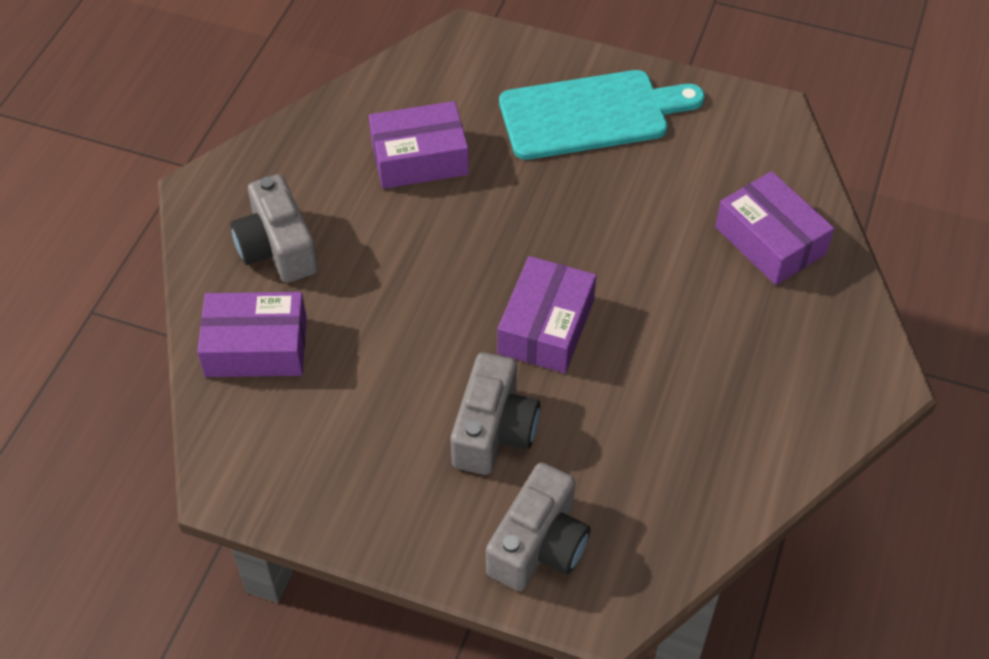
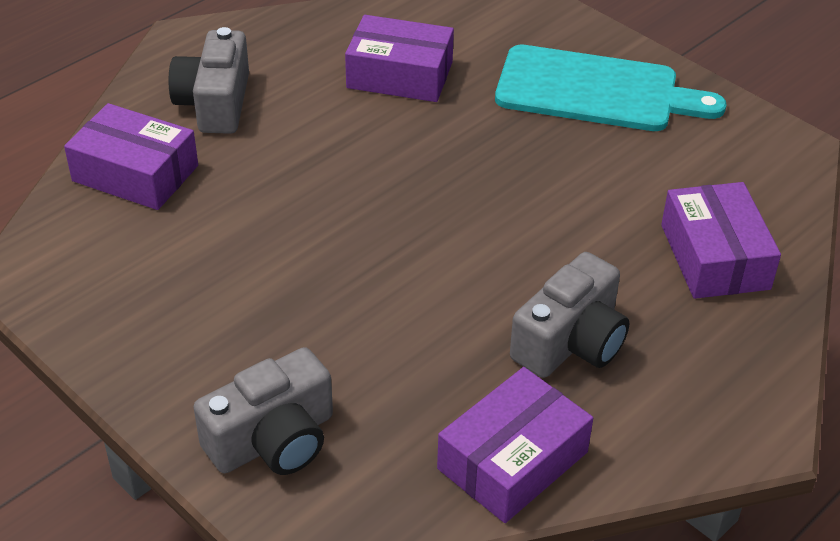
camera: 25 degrees right, 10 degrees down
grey camera [451,353,540,475] -> grey camera moved to [510,252,629,378]
purple box [497,256,596,373] -> purple box moved to [437,367,593,523]

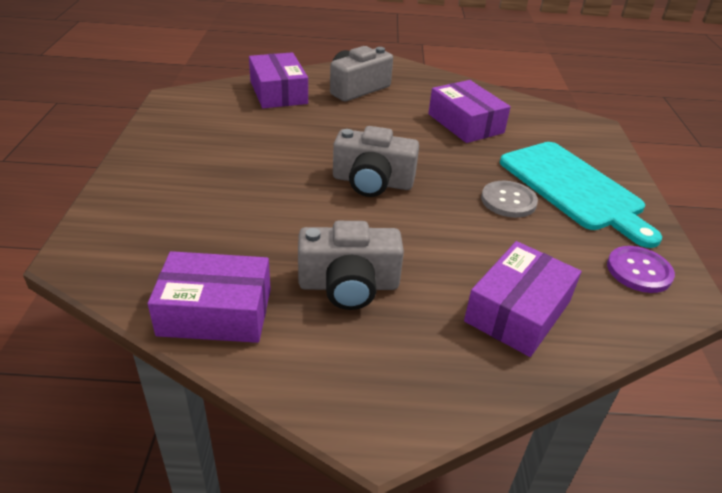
camera: 45 degrees right, 5 degrees down
grey camera [194,347,333,475] -> grey camera moved to [333,126,419,197]
none -> grey button [481,181,538,218]
none -> purple button [607,246,675,293]

